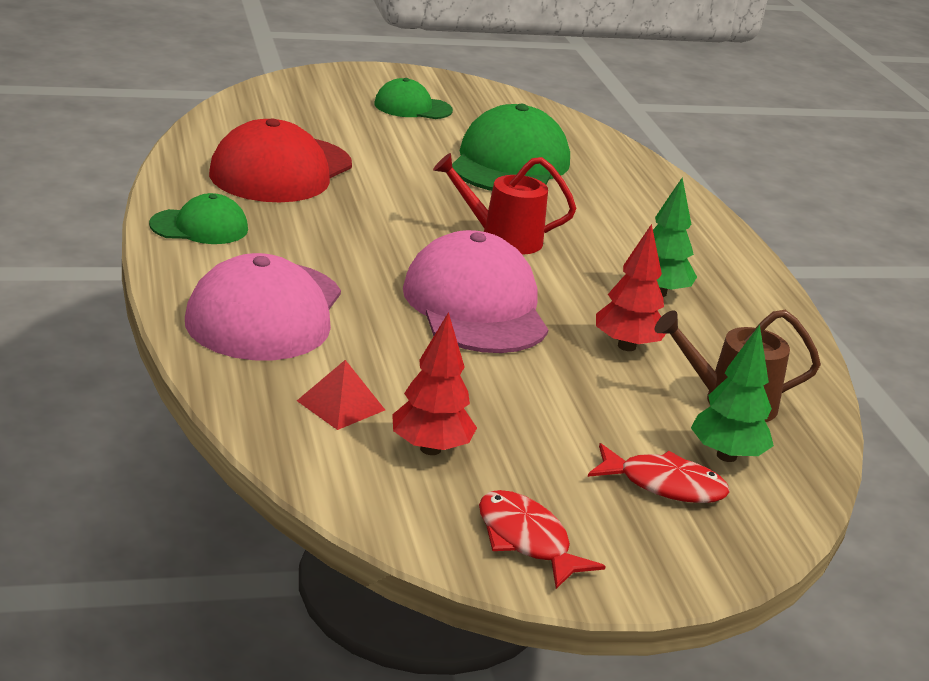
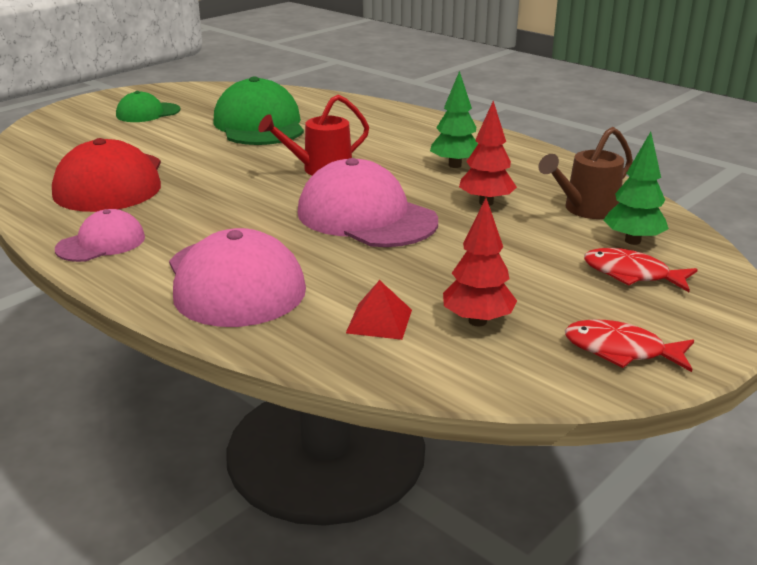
camera: 30 degrees left, 0 degrees up
green cap [149,193,248,244] -> pink cap [55,209,145,262]
red fish [588,443,730,503] -> red fish turned 135 degrees counterclockwise [584,248,698,292]

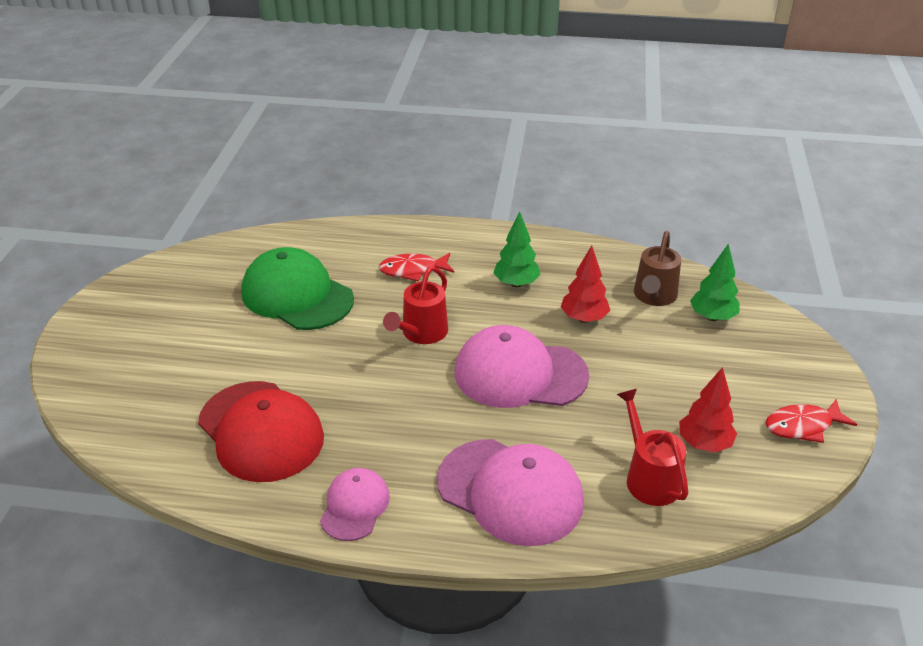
camera: 35 degrees left, 10 degrees up
green cap [116,91,181,122] -> none
red pyramid [346,280,412,340] -> red watering can [617,389,688,506]
red fish [584,248,698,292] -> red fish moved to [379,253,454,281]

